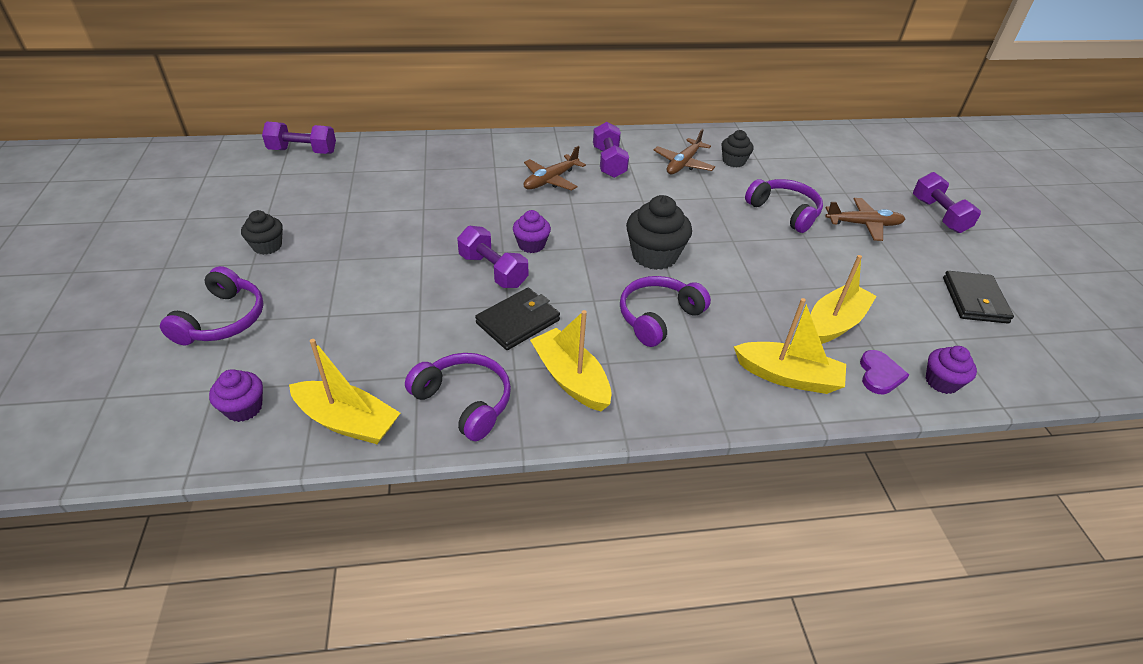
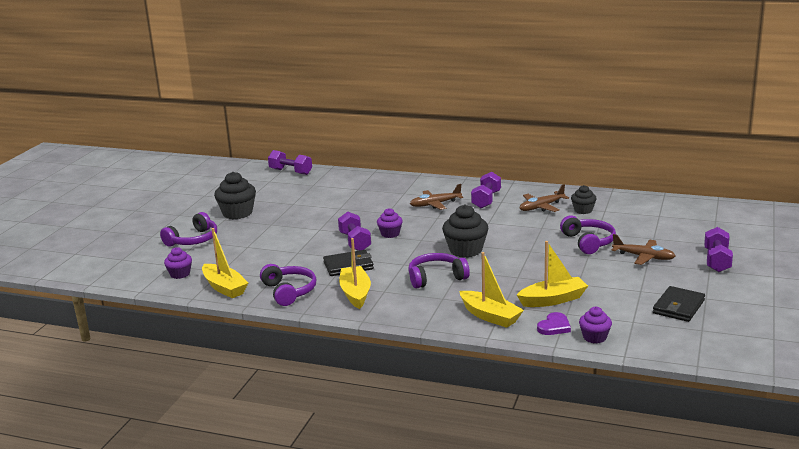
camera: 30 degrees right, 20 degrees down
black cupcake [241,210,283,255] -> black cupcake [214,172,256,219], size x1.69

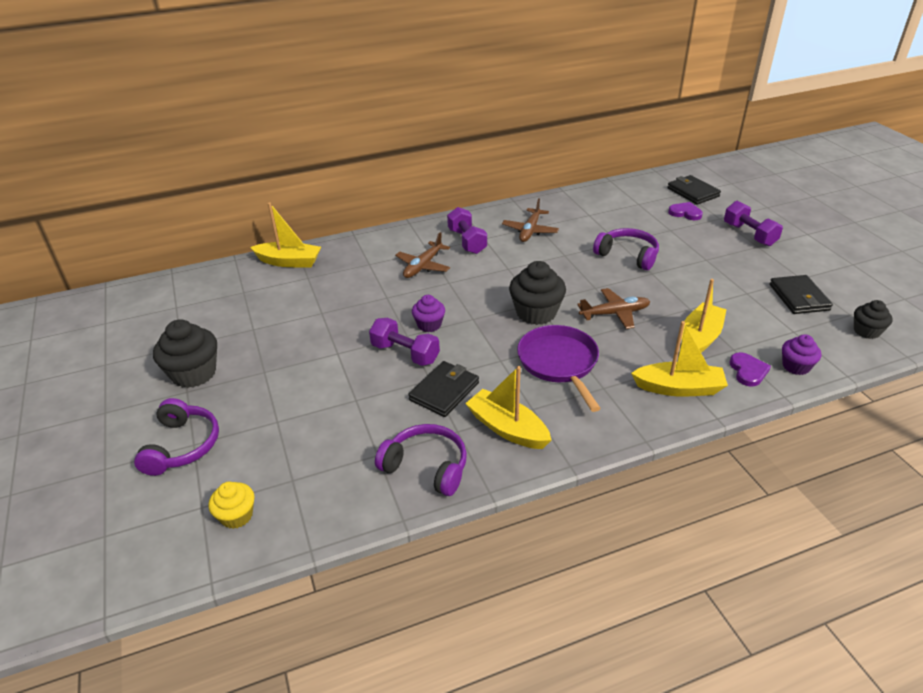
camera: 40 degrees left, 15 degrees up
purple cupcake [164,247,192,279] -> yellow cupcake [208,482,254,529]
yellow boat [202,228,248,298] -> yellow boat moved to [250,202,321,267]
purple dumbbell [268,150,312,175] -> none
purple headphones [408,253,470,289] -> purple pan [517,325,601,412]
black cupcake [571,185,597,214] -> black cupcake moved to [854,300,893,339]
brown plane [611,234,675,265] -> brown plane moved to [577,288,650,329]
none -> black wallet [667,175,721,205]
none -> purple heart [668,202,703,220]

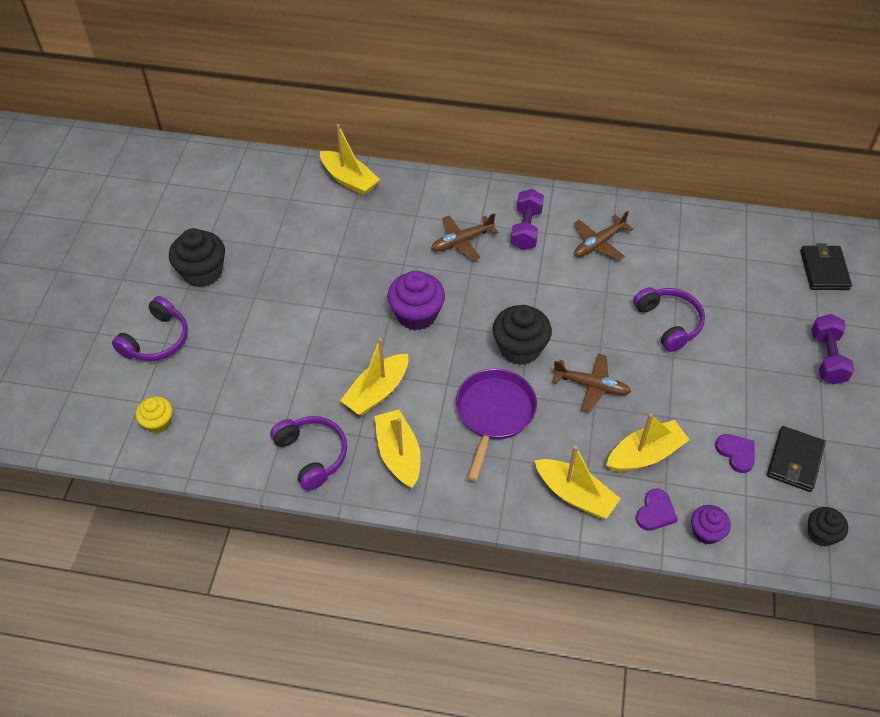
camera: 30 degrees right, 15 degrees up
purple dumbbell [369,318,440,366] -> none
black wallet [408,361,479,417] -> yellow boat [340,338,408,416]
purple cupcake [412,295,445,332] -> purple cupcake [387,271,445,330], size x1.69
purple heart [668,202,703,220] -> purple heart moved to [715,434,755,473]

